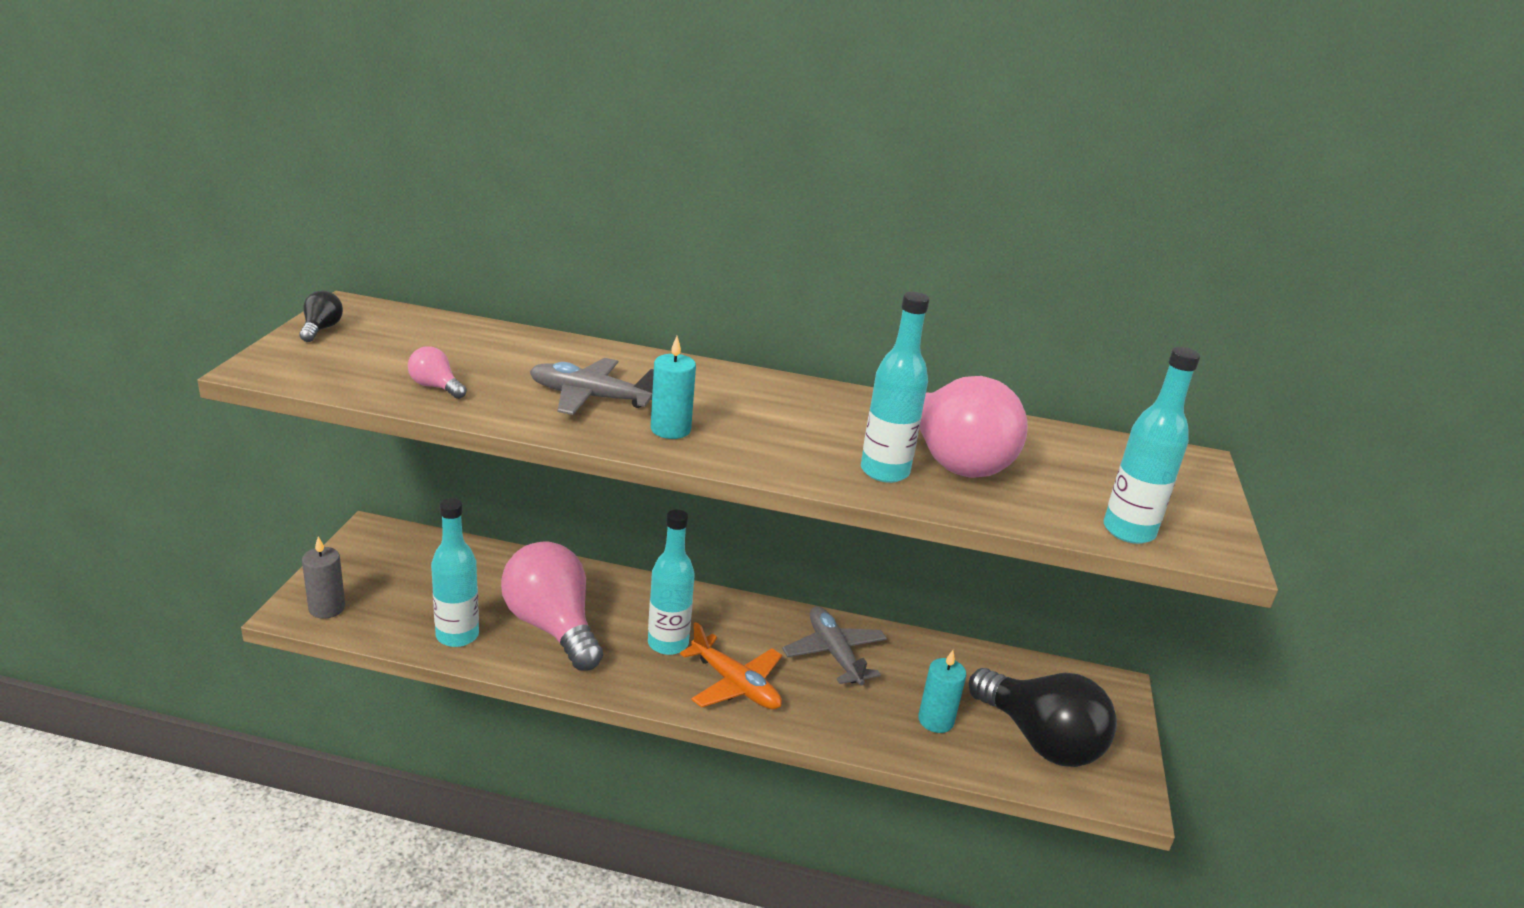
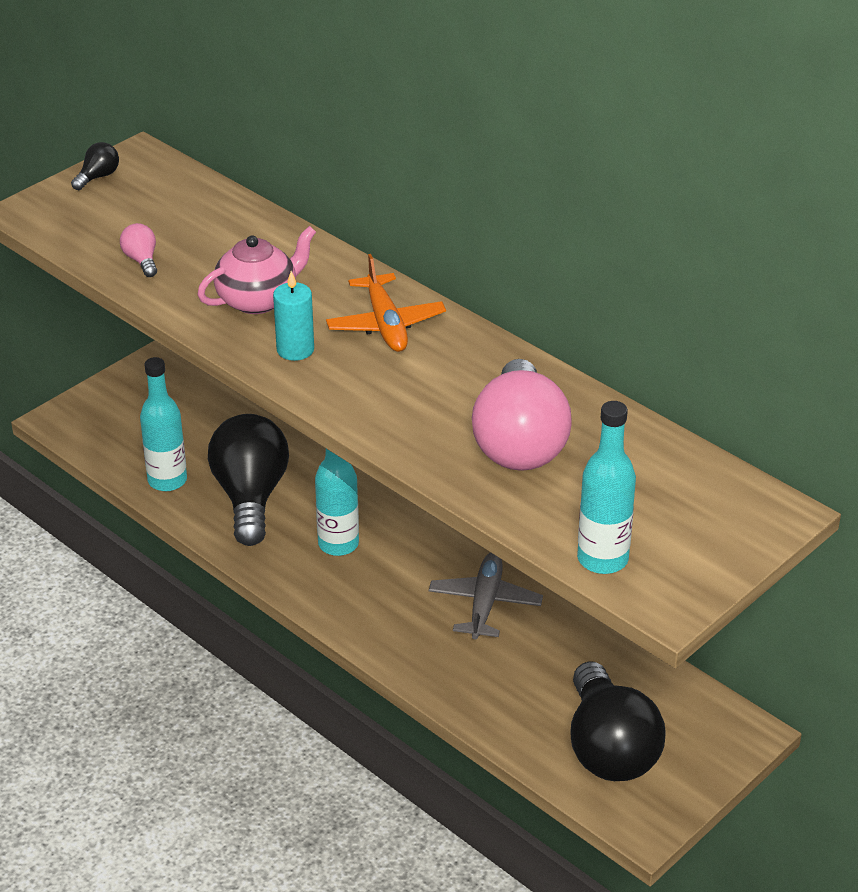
camera: 35 degrees right, 10 degrees up
grey candle [302,536,345,619] -> none
pink light bulb [501,541,603,671] -> black light bulb [208,414,289,546]
grey plane [530,358,654,415] -> pink teapot [197,226,316,314]
orange plane [680,622,782,709] -> orange plane moved to [326,254,446,352]
turquoise bottle [861,292,930,483] -> none
turquoise candle [918,650,966,733] -> none

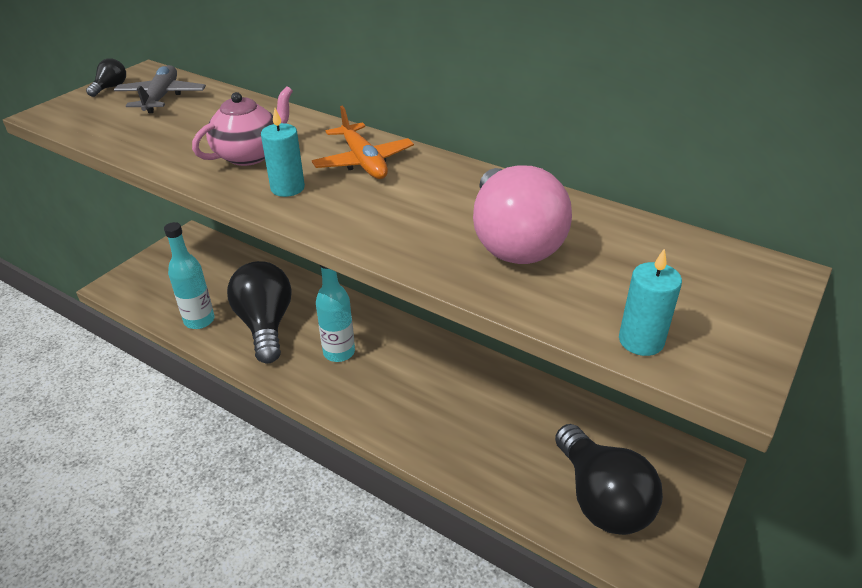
camera: 10 degrees left, 0 degrees up
pink light bulb [120,223,157,277] -> none
grey plane [429,553,543,640] -> grey plane moved to [114,65,206,113]
turquoise bottle [577,401,636,574] -> turquoise candle [619,248,682,356]

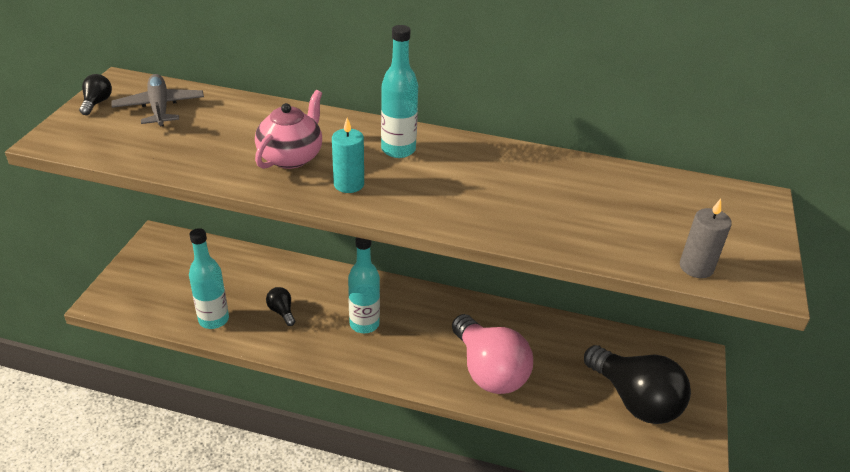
camera: 20 degrees left, 0 degrees up
black light bulb [227,261,292,364] -> black light bulb [266,287,295,326], size x0.41
orange plane [312,106,414,179] -> turquoise bottle [381,25,418,158]
pink light bulb [473,165,572,264] -> pink light bulb moved to [452,314,533,394]
turquoise candle [619,248,682,356] -> grey candle [680,199,732,278]

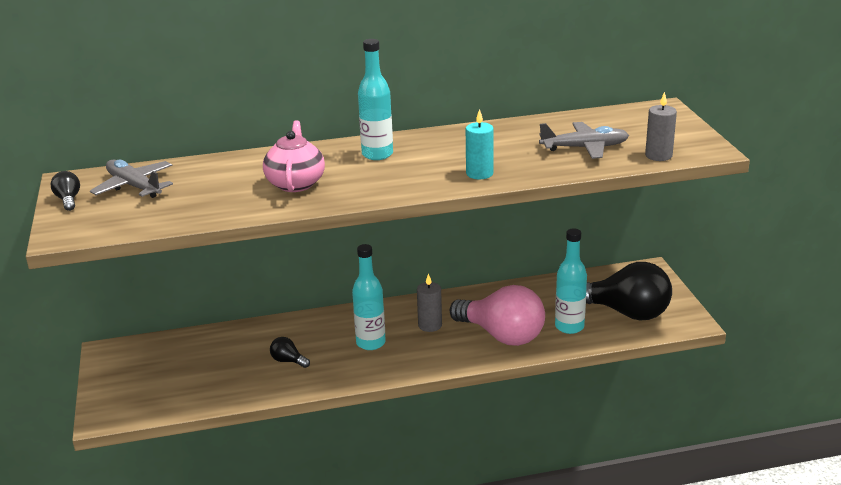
camera: 25 degrees left, 10 degrees down
turquoise bottle [189,228,229,329] -> turquoise bottle moved to [555,228,587,334]
turquoise candle [332,118,364,193] -> turquoise candle moved to [466,109,494,179]
none -> grey candle [417,273,442,332]
none -> grey plane [539,122,629,159]

